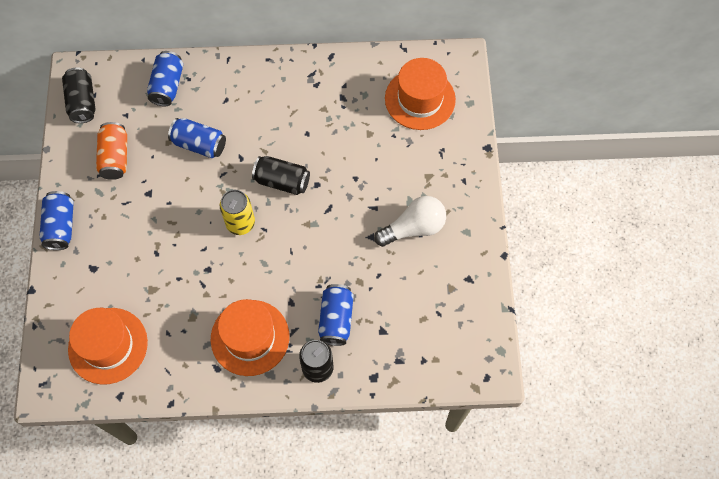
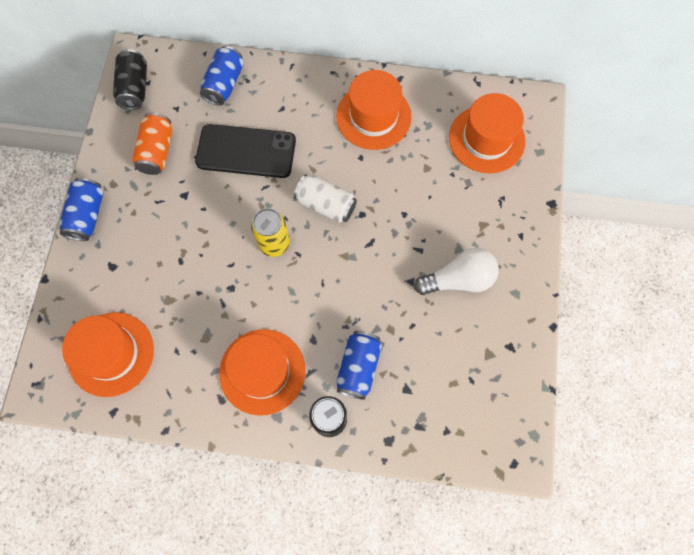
camera: 10 degrees right, 5 degrees up
blue can [168,118,226,158] -> black phone [195,124,296,178]
black can [252,156,310,195] -> white can [294,174,357,223]
none -> orange hat [336,70,412,150]

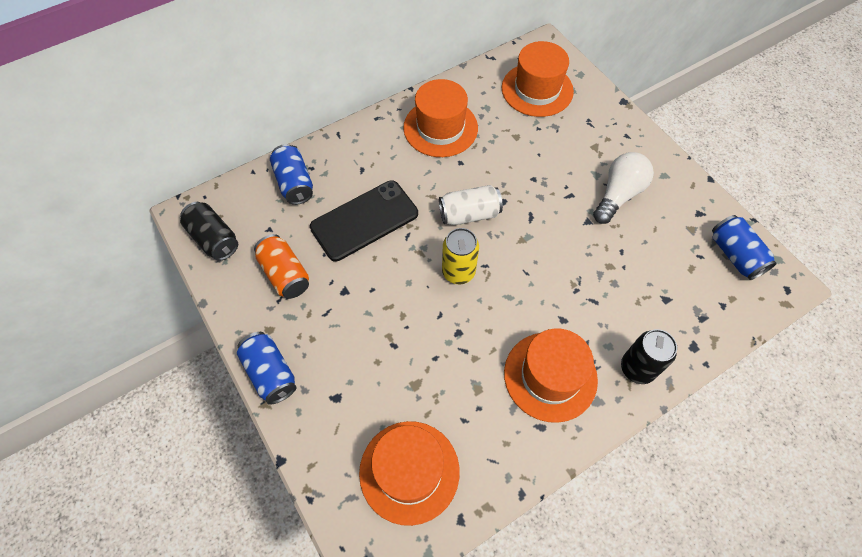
camera: 40 degrees left, 10 degrees down
blue can [336,331,382,400] -> blue can moved to [712,215,777,280]

